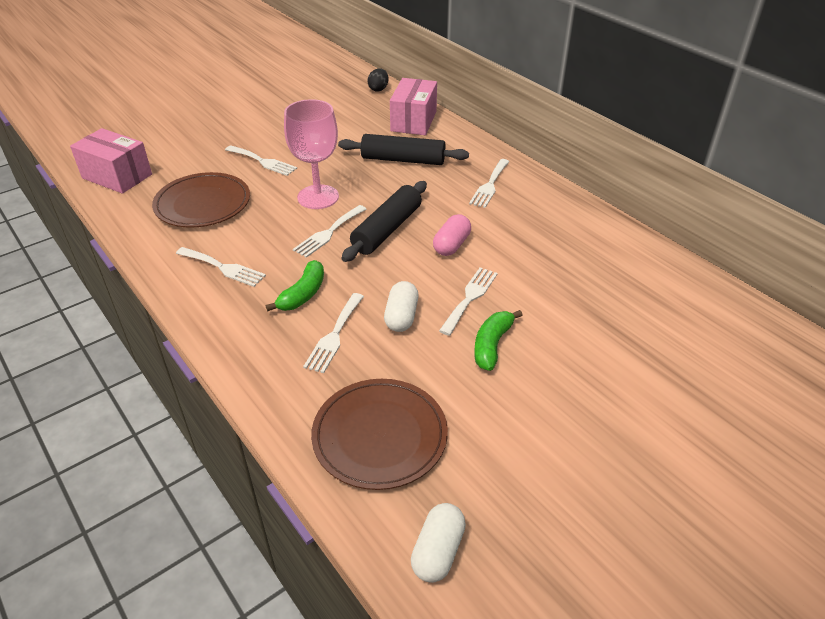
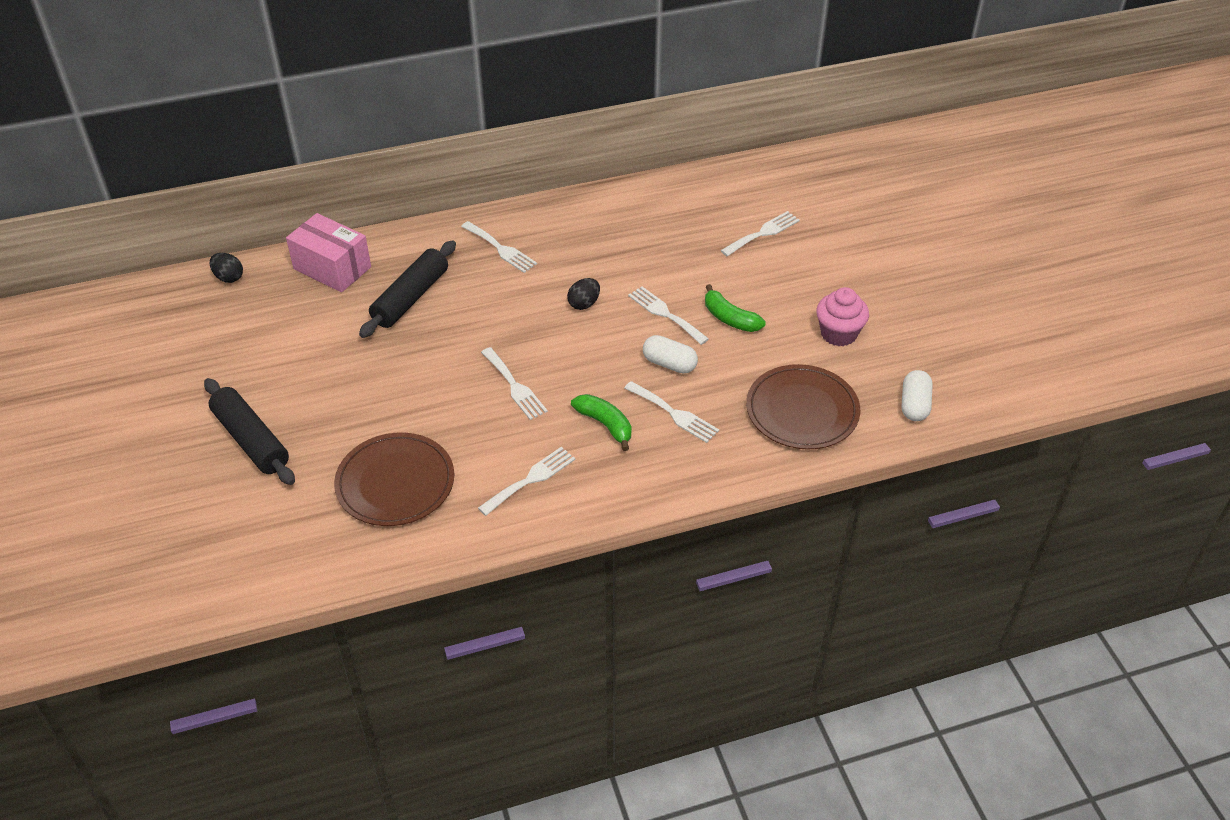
camera: 70 degrees left, 5 degrees up
pink box [70,128,152,194] -> none
white fork [225,145,297,176] -> white fork moved to [720,211,800,256]
pink goblet [284,99,339,209] -> none
black rolling pin [342,181,427,262] -> black rolling pin moved to [204,378,295,485]
white capsule [411,503,466,583] -> white capsule turned 60 degrees clockwise [902,370,933,421]
pink capsule [433,214,471,256] -> black egg [567,278,600,310]
none -> pink cupcake [816,287,869,346]

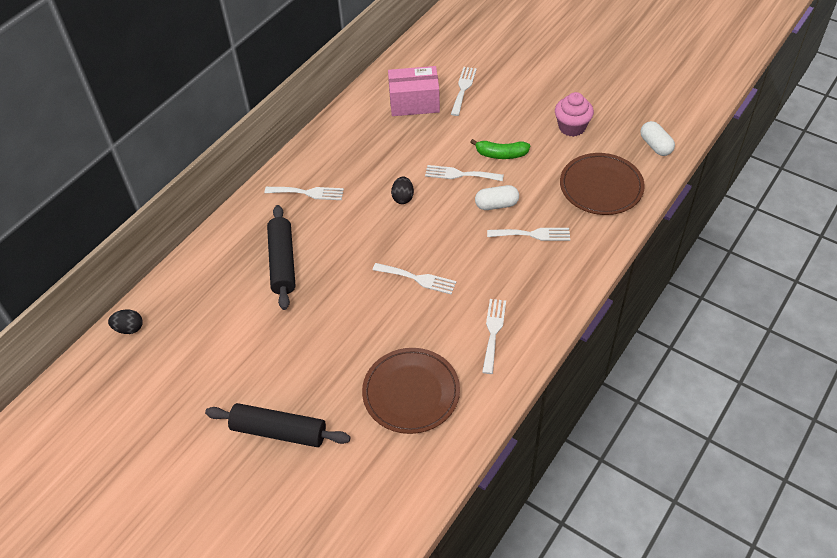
camera: 35 degrees left, 5 degrees up
pink box [286,213,371,292] -> pink box moved to [388,66,440,116]
green banana [571,394,631,451] -> none

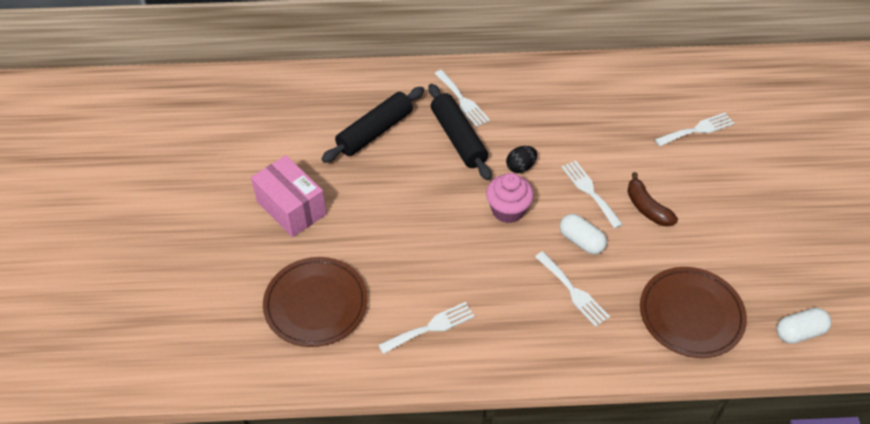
camera: 50 degrees right, 0 degrees up
black egg [108,309,143,334] -> none
black rolling pin [205,403,350,447] -> black rolling pin moved to [428,84,492,180]
white fork [373,263,456,294] -> none
pink box [388,66,440,116] -> pink box moved to [251,155,327,237]
green banana [470,139,530,159] -> brown banana [627,172,678,226]
pink cupcake [555,92,594,137] -> pink cupcake moved to [486,173,534,223]
white capsule [640,121,675,156] -> white capsule turned 45 degrees clockwise [776,308,831,344]

